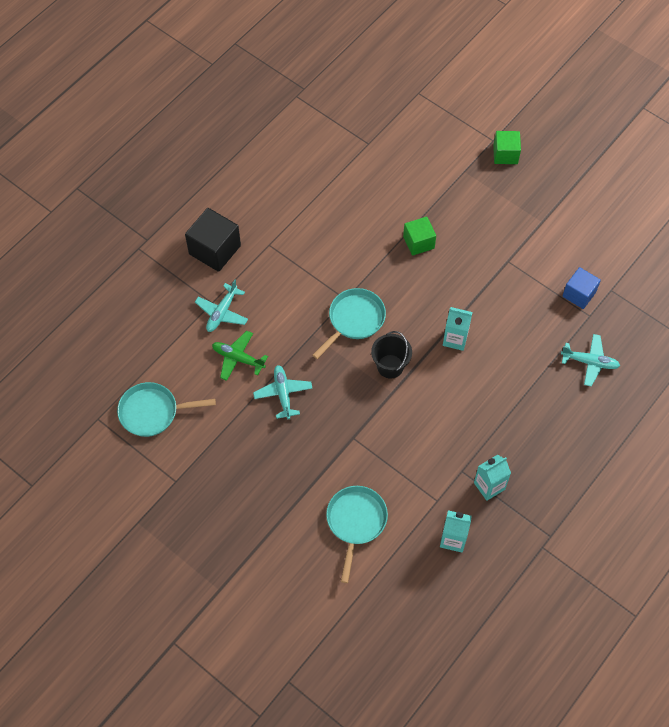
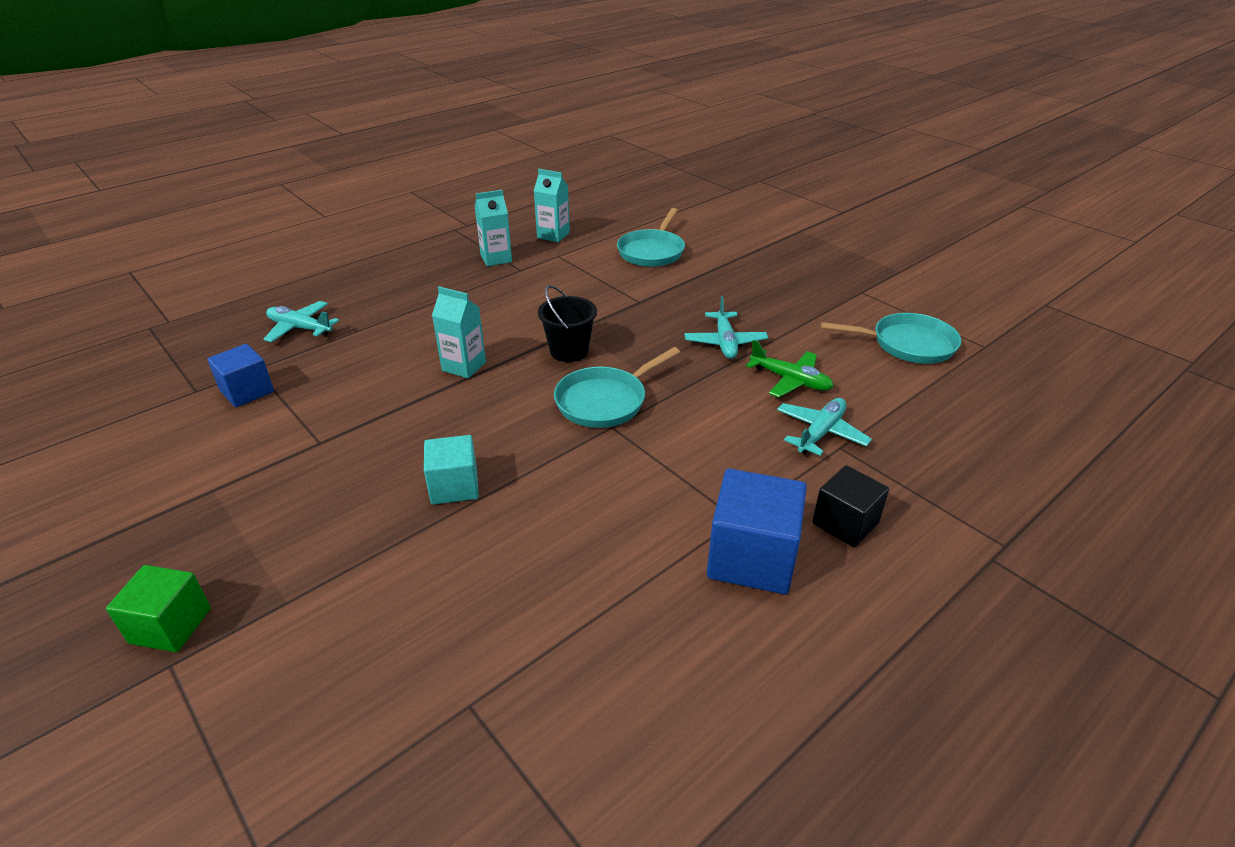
camera: 170 degrees left, 25 degrees down
black cube [185,208,241,272] -> black cube [812,465,889,547], size x0.65
green cube [403,216,436,256] -> turquoise cube [424,435,479,505]
none -> blue cube [707,469,807,594]

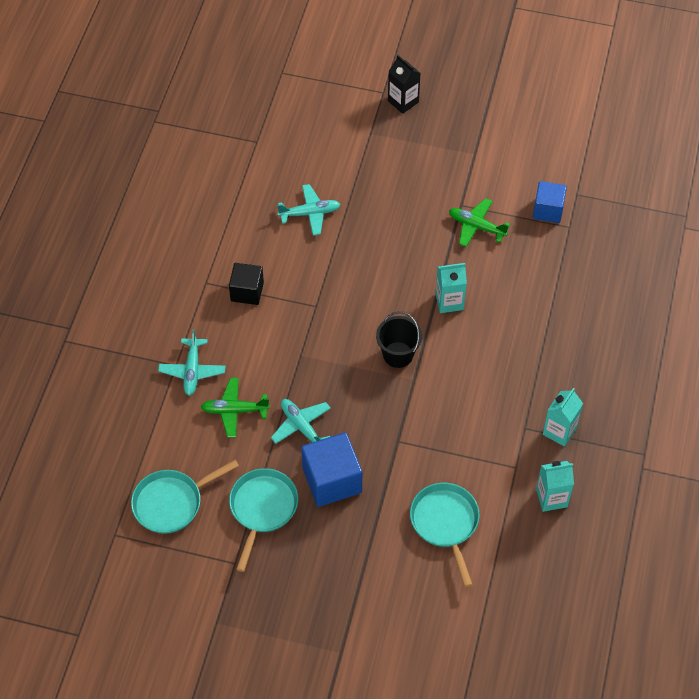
camera: 145 degrees right, 20 degrees up
green cube [106,565,211,652] -> black carton [388,55,421,114]
turquoise plane [264,301,339,342] -> turquoise plane moved to [277,184,341,235]
turquoise cube [424,435,479,505] -> none
turquoise pan [554,347,680,428] -> turquoise pan moved to [229,468,298,572]
blue cube [707,469,807,594] -> blue cube moved to [301,432,362,507]
black cube [812,465,889,547] -> black cube moved to [229,263,264,305]
none -> green plane [449,198,510,247]

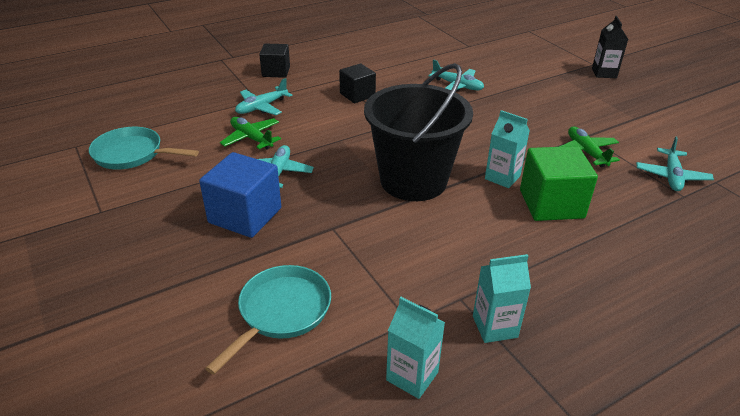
camera: 45 degrees right, 20 degrees down
turquoise pan [229,468,298,572] -> none
black bucket [376,311,422,368] -> black bucket [364,63,473,201], size x2.02
blue cube [533,181,567,223] -> turquoise plane [636,136,714,191]
none -> black cube [259,44,290,78]
none -> green cube [520,146,598,221]

